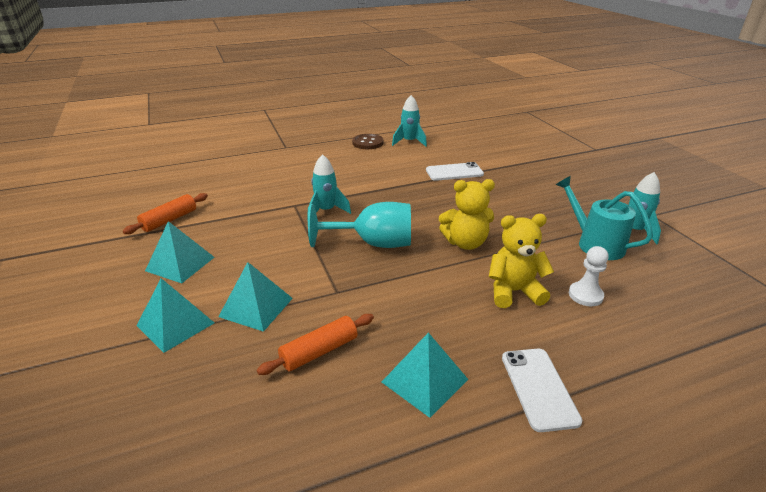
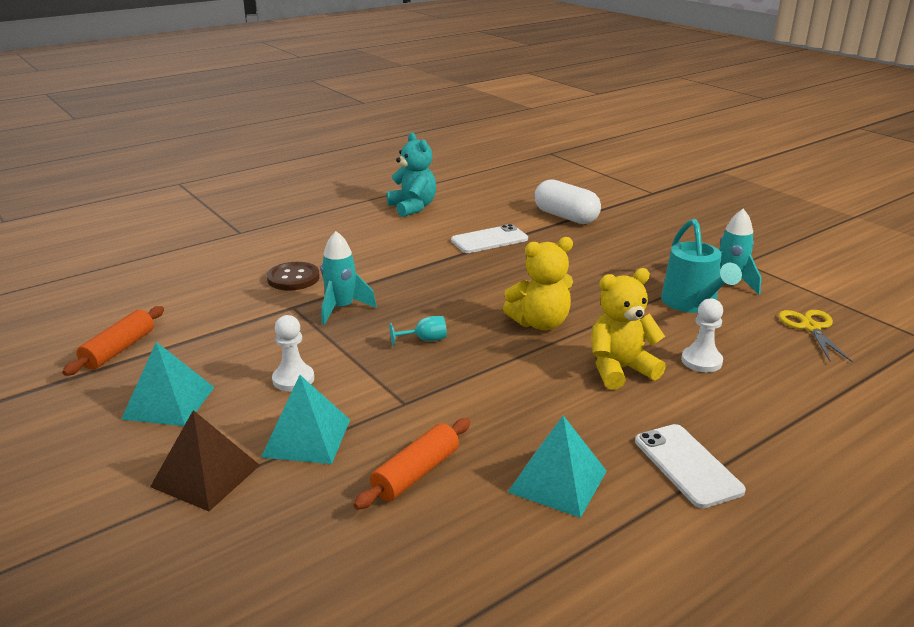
camera: 15 degrees left, 5 degrees down
turquoise pyramid [136,278,214,353] -> brown pyramid [150,410,260,511]
turquoise goblet [308,202,411,248] -> turquoise goblet [389,316,447,346], size x0.41
brown button [352,134,383,149] -> brown button moved to [267,262,320,291]
turquoise rocket [392,95,427,147] -> turquoise teddy bear [387,132,436,217]
turquoise watering can [556,176,653,260] -> turquoise watering can turned 135 degrees counterclockwise [661,219,742,313]
none -> white pawn [272,315,314,391]
none -> white capsule [534,179,601,224]
none -> yellow scissors [778,310,853,363]

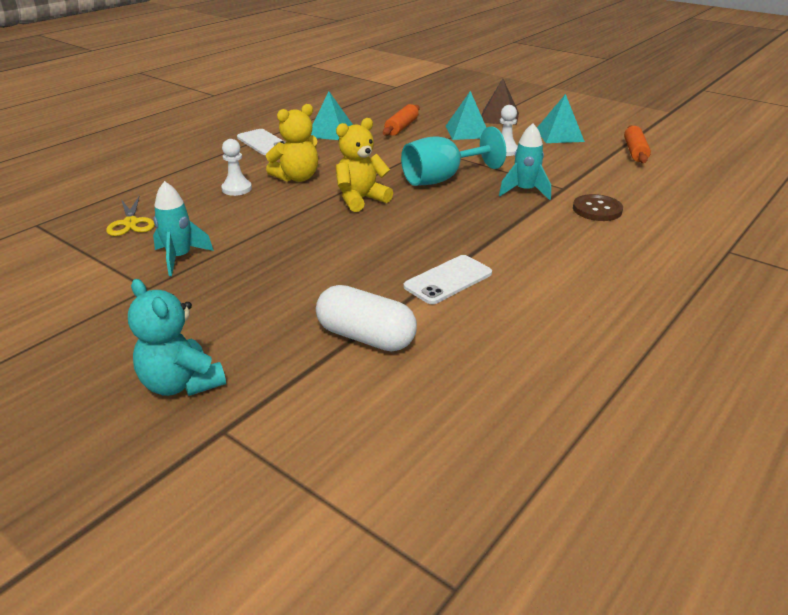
camera: 165 degrees right, 5 degrees up
turquoise teddy bear [387,132,436,217] -> turquoise teddy bear moved to [128,279,226,396]
turquoise goblet [389,316,447,346] -> turquoise goblet [401,126,506,186], size x2.43
turquoise watering can [661,219,742,313] -> none

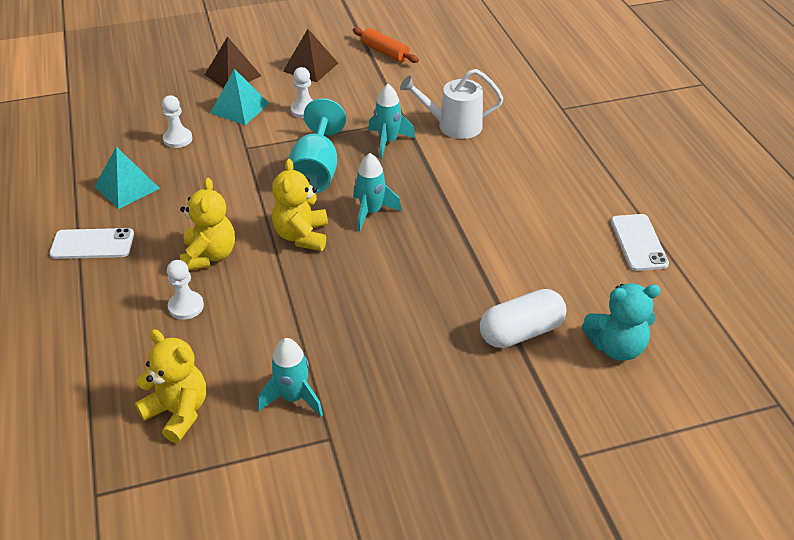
camera: 55 degrees left, 10 degrees up
yellow scissors [106,196,155,236] -> yellow teddy bear [135,329,206,443]
turquoise teddy bear [128,279,226,396] -> turquoise teddy bear moved to [582,284,661,361]
orange rolling pin [383,104,420,136] -> white pawn [162,95,192,148]
white phone [404,255,492,304] -> white phone moved to [611,214,669,271]
turquoise pyramid [537,94,585,143] -> brown pyramid [283,29,338,82]
brown button [573,194,623,221] -> white watering can [400,69,503,139]
none -> turquoise rocket [353,153,402,232]

